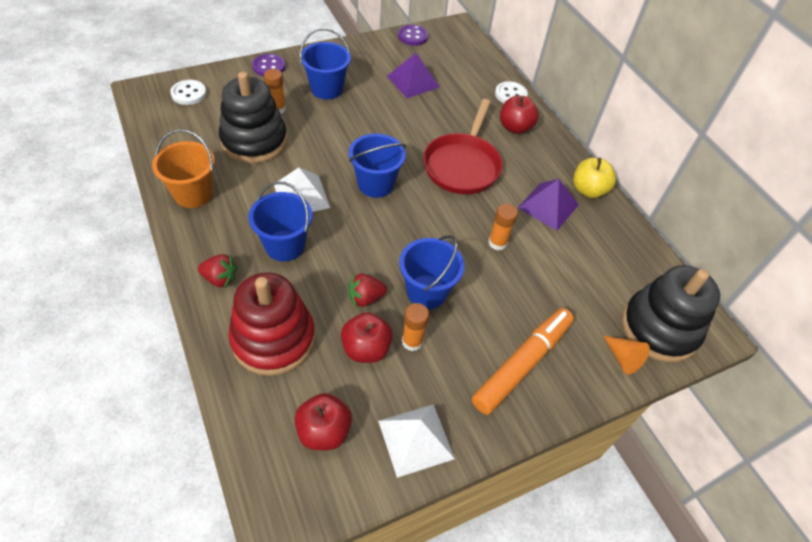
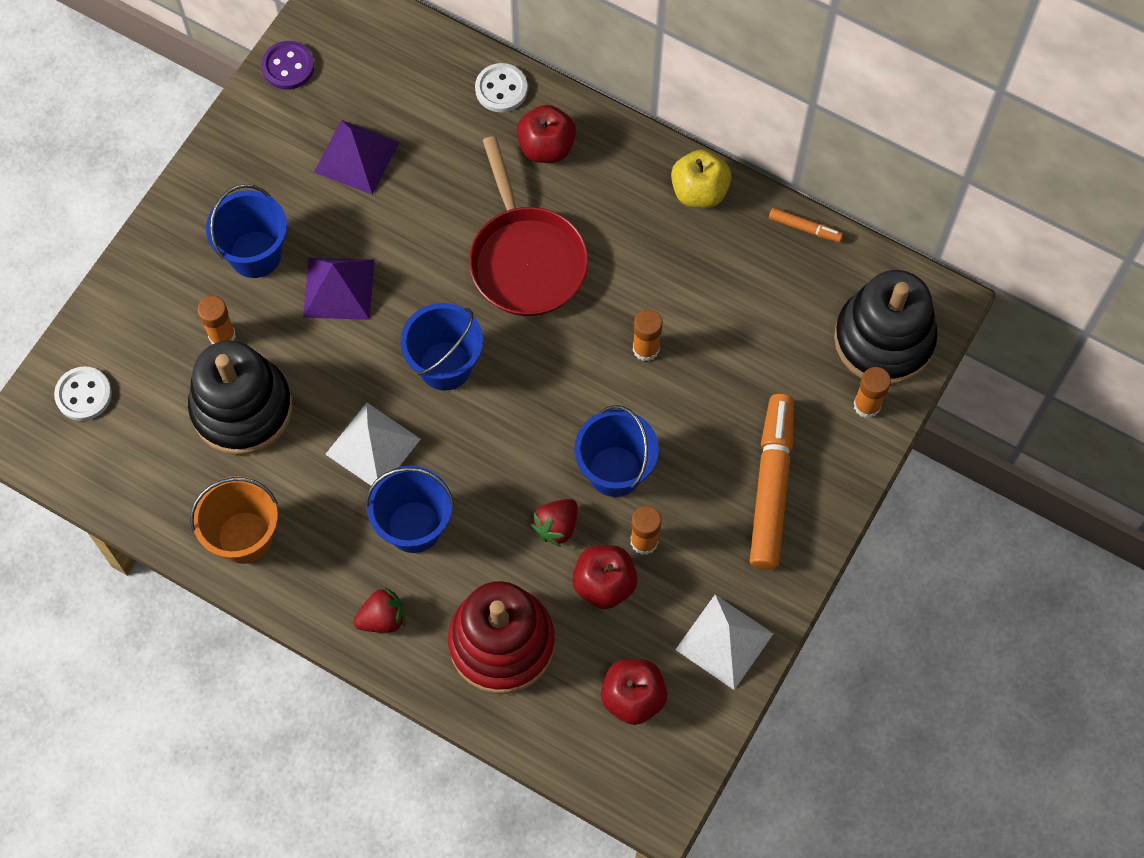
camera: 30 degrees left, 15 degrees up
purple button [252,54,285,77] -> none
purple pyramid [518,179,579,231] -> purple pyramid moved to [303,257,374,320]
orange cone [603,336,650,374] -> orange glue stick [853,367,891,418]
none -> orange marker [769,208,843,242]

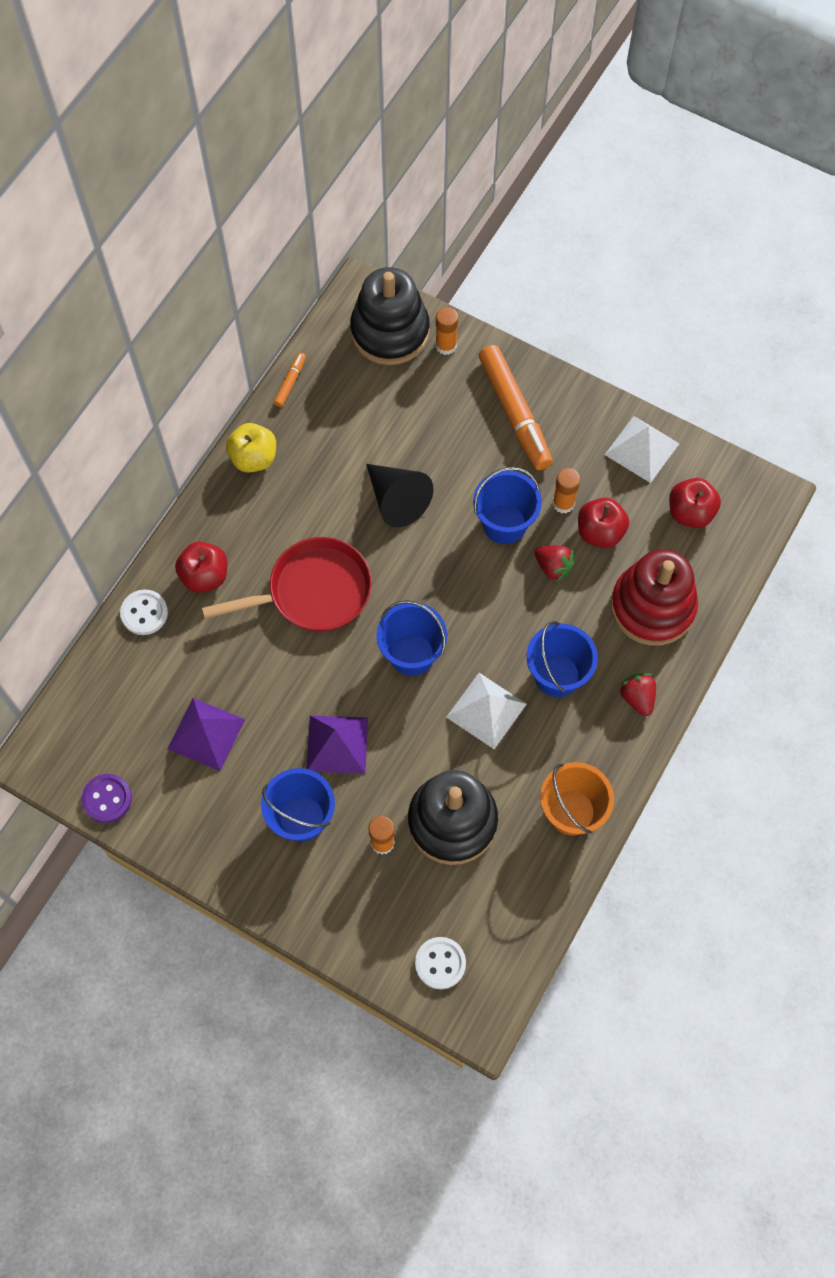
camera: 90 degrees left, 0 degrees up
orange glue stick [633,309,663,361] -> black cone [366,464,433,527]
orange marker [750,394,794,570] -> orange marker turned 120 degrees counterclockwise [479,345,553,470]

